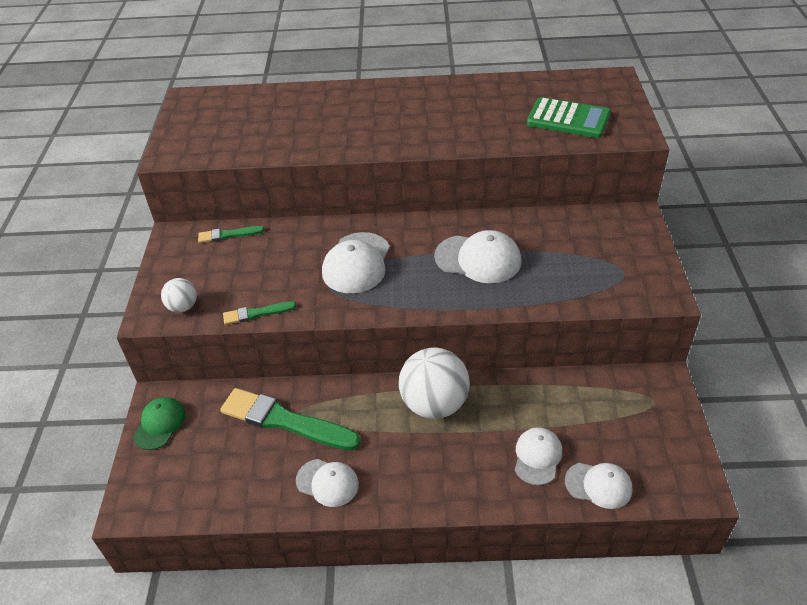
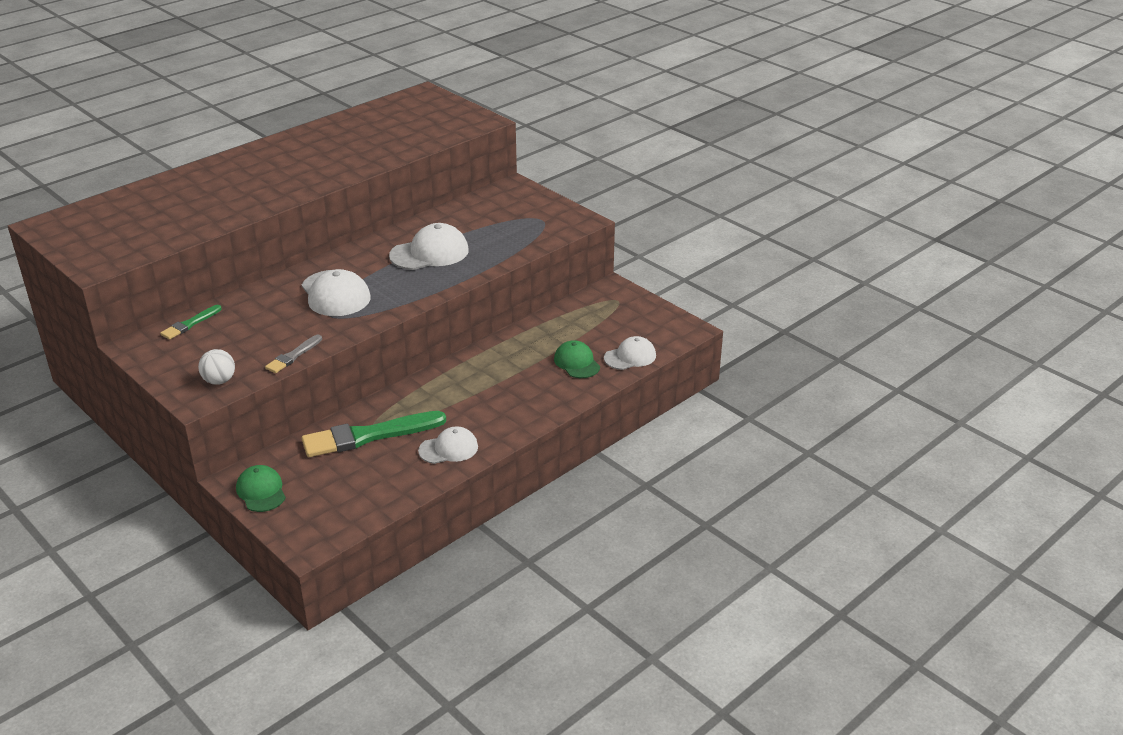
camera: 45 degrees left, 10 degrees down
green brush [223,301,296,325] -> grey brush [265,335,322,373]
white ball [399,347,470,419] -> none
white cap [515,427,562,485] -> green cap [554,340,600,378]
green calculator [527,97,611,138] -> none

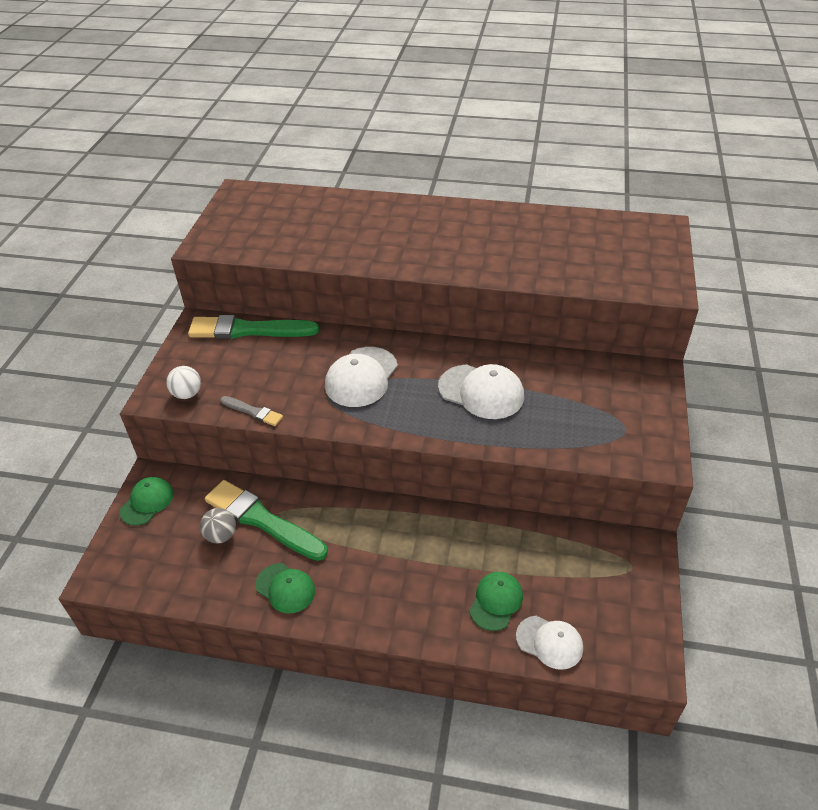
camera: 55 degrees right, 10 degrees up
green brush [160,305,222,340] -> green brush [188,315,319,339], size x2.01
grey brush [265,335,322,373] -> grey brush turned 150 degrees counterclockwise [220,396,283,426]
white cap [418,426,478,464] -> green cap [255,563,315,614]
none -> grey ball [200,508,236,544]

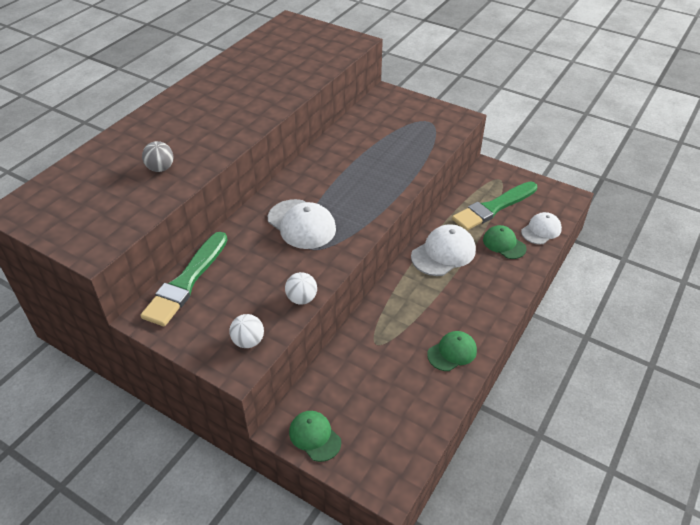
camera: 70 degrees left, 0 degrees up
grey ball [200,508,236,544] -> grey ball moved to [142,141,173,172]
green brush [205,480,328,561] -> green brush moved to [452,181,537,231]
grey brush [220,396,283,426] -> white ball [285,272,317,305]
white cap [438,364,524,419] -> white cap moved to [411,224,476,276]

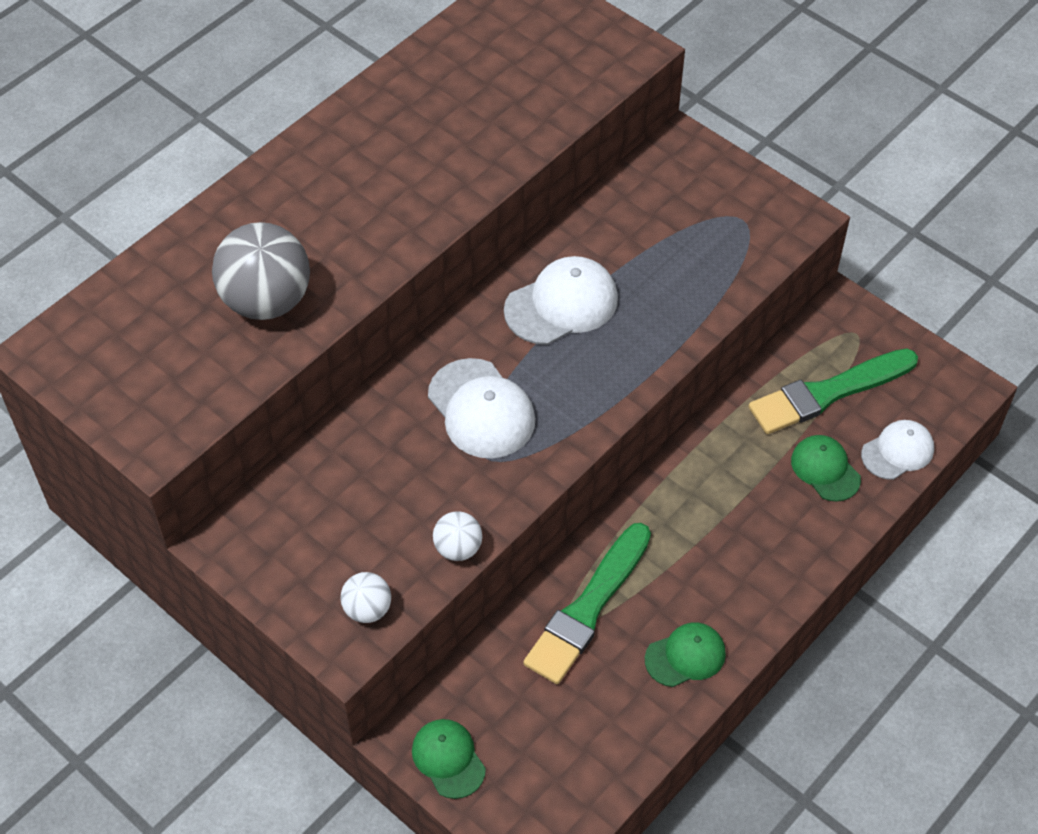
camera: 10 degrees right, 10 degrees up
green brush [140,232,228,326] -> green brush moved to [523,523,651,684]
grey ball [142,141,173,172] -> grey ball [212,222,310,320], size x1.99
white cap [411,224,476,276] -> white cap moved to [504,256,618,345]

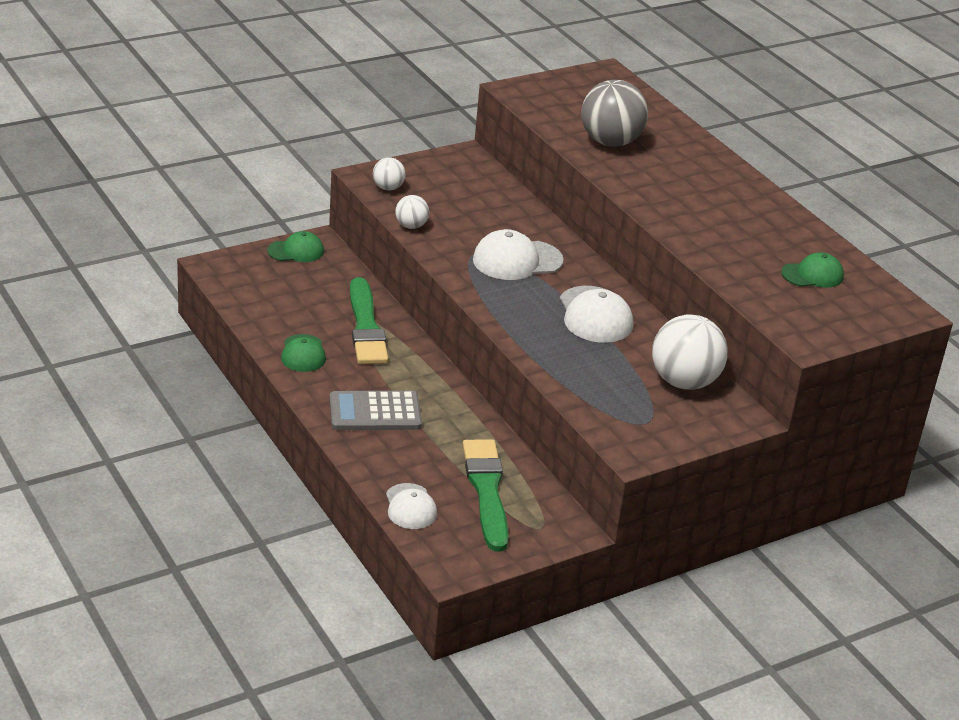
camera: 105 degrees right, 20 degrees down
green brush [523,523,651,684] -> green brush turned 150 degrees counterclockwise [350,277,388,364]
green cap [791,435,861,502] -> green cap moved to [781,252,844,288]
none -> grey calculator [330,391,422,430]
none -> white ball [652,314,728,390]

